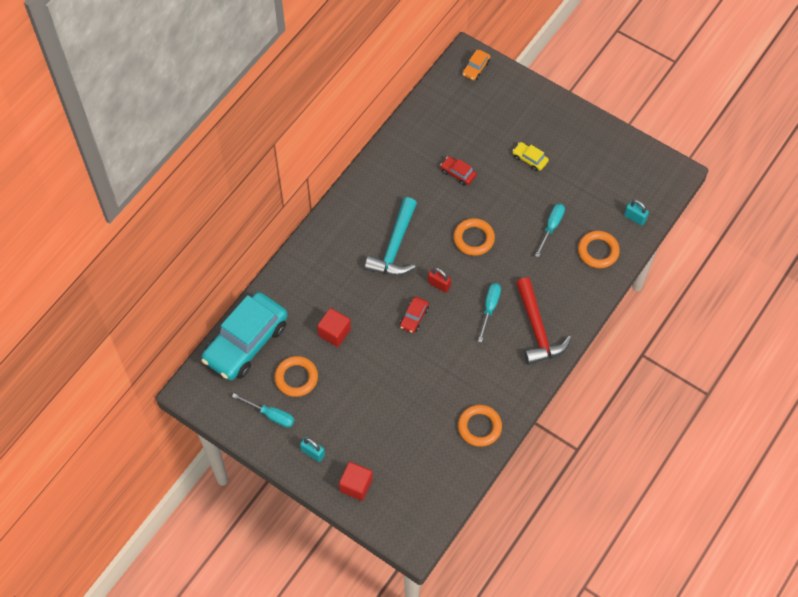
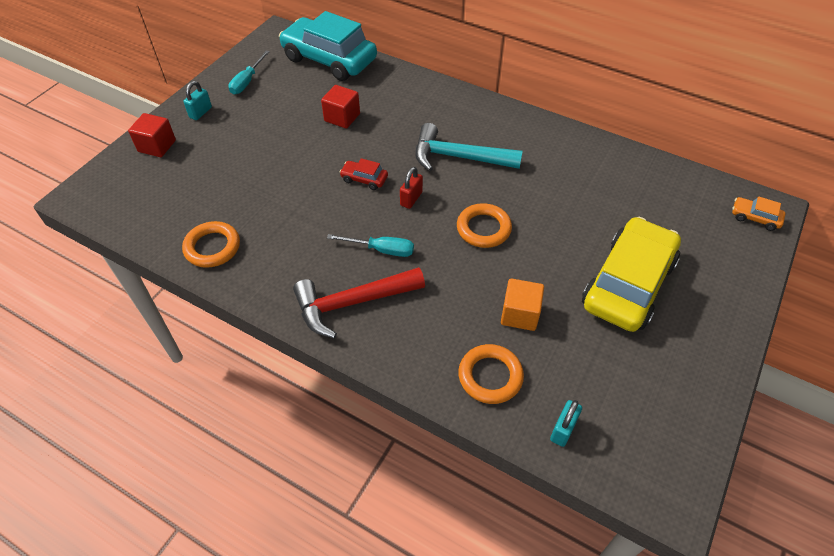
camera: 85 degrees right, 10 degrees down
orange ring [274,356,318,397] -> none
red car [440,156,477,186] -> none
yellow car [512,142,549,171] -> yellow car [582,217,681,332], size x2.46
turquoise screwdriver [535,204,565,257] -> orange cube [501,278,544,331]

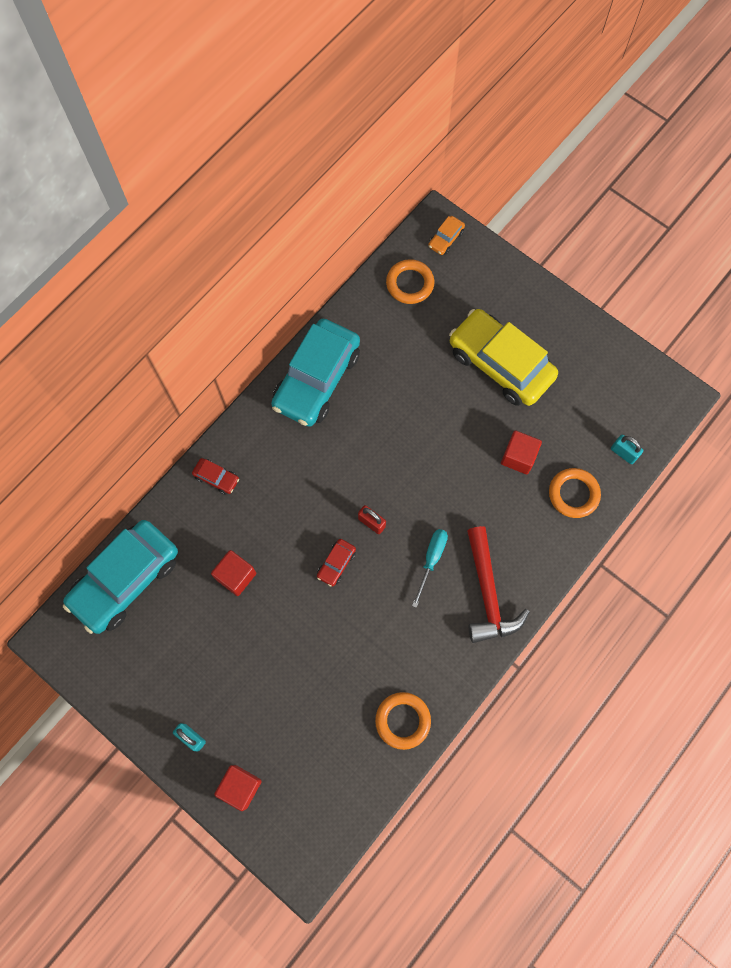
camera: 80 degrees left, 20 degrees up
turquoise screwdriver [228,51,270,94] -> none
turquoise hammer [415,123,523,171] -> none
orange ring [457,203,512,248] -> orange ring moved to [386,259,434,304]
orange cube [501,278,544,331] -> red cube [501,431,542,474]
none -> red car [192,458,239,495]
none -> turquoise car [271,319,360,427]

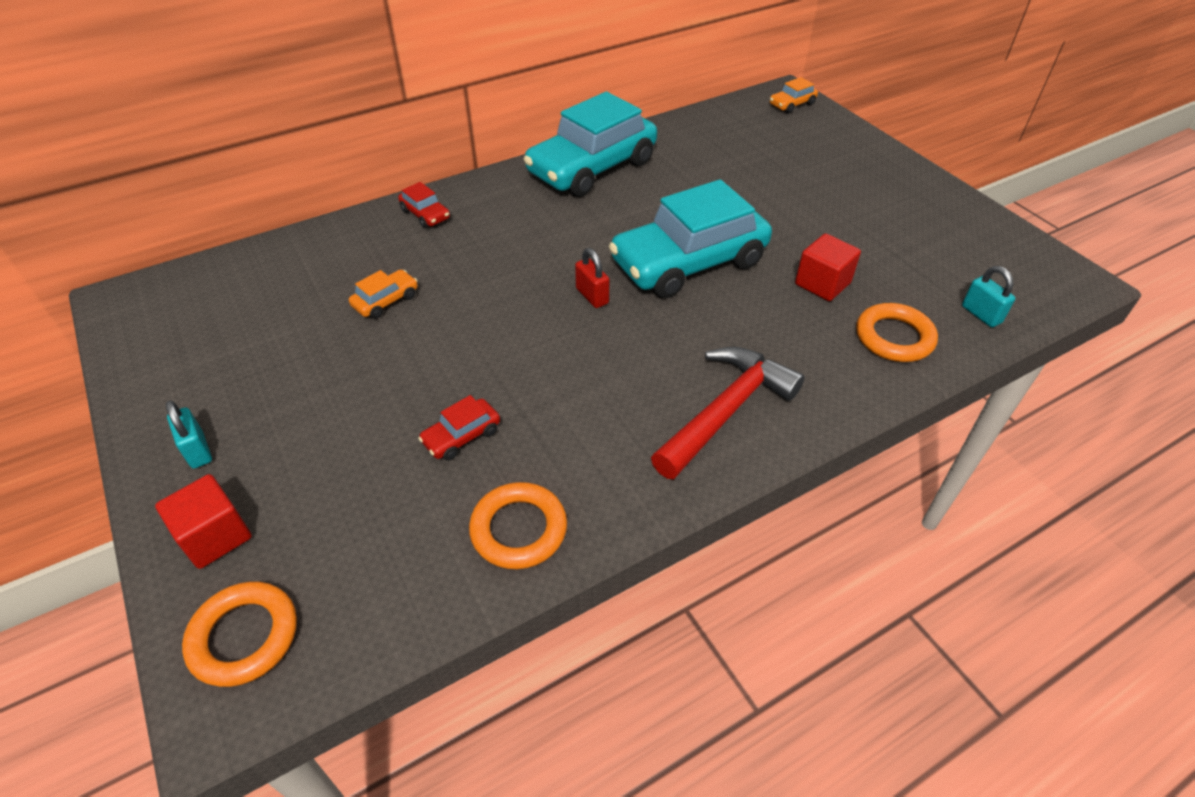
camera: 20 degrees right, 25 degrees down
turquoise car [63,520,178,634] -> turquoise car moved to [609,179,772,298]
red cube [211,550,256,596] -> orange car [349,270,418,319]
red car [317,539,356,587] -> red car moved to [418,395,500,461]
orange ring [386,259,434,304] -> orange ring moved to [182,581,297,687]
turquoise screwdriver [412,529,448,608] -> none
yellow car [449,309,558,406] -> none
red hammer [467,526,530,643] -> red hammer turned 150 degrees counterclockwise [651,347,805,479]

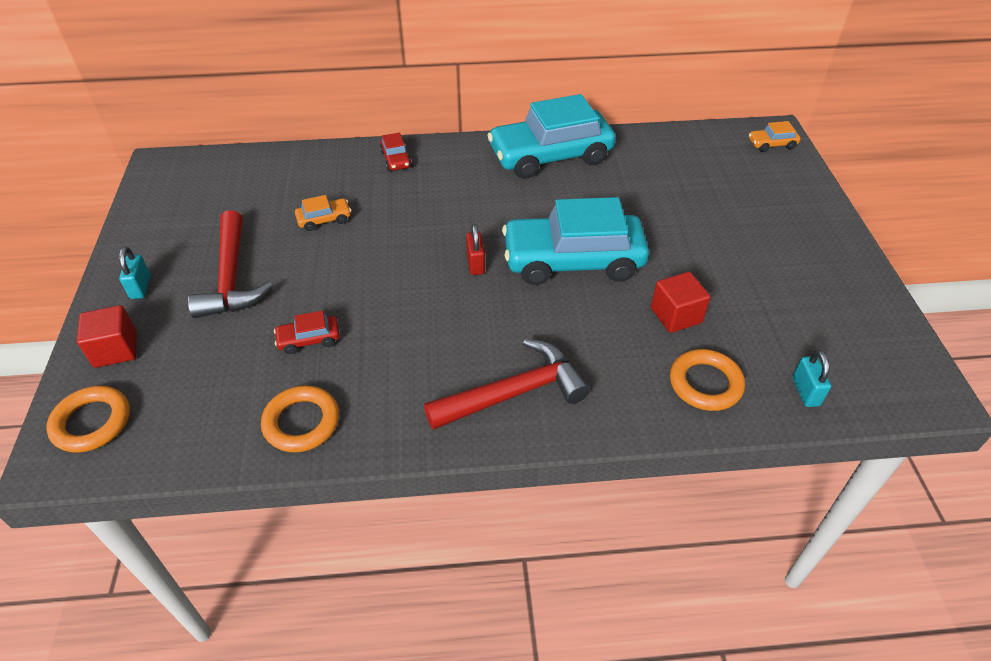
camera: 25 degrees right, 0 degrees up
none -> red hammer [188,210,273,318]

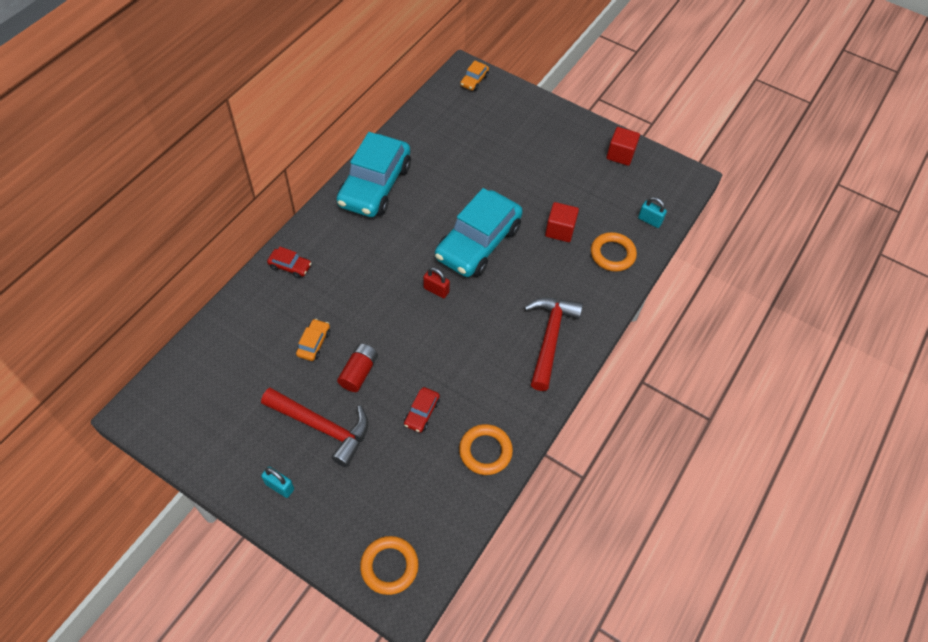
camera: 55 degrees left, 10 degrees up
red cube [77,305,137,368] -> red cube moved to [606,127,640,166]
none -> red battery [337,343,378,392]

